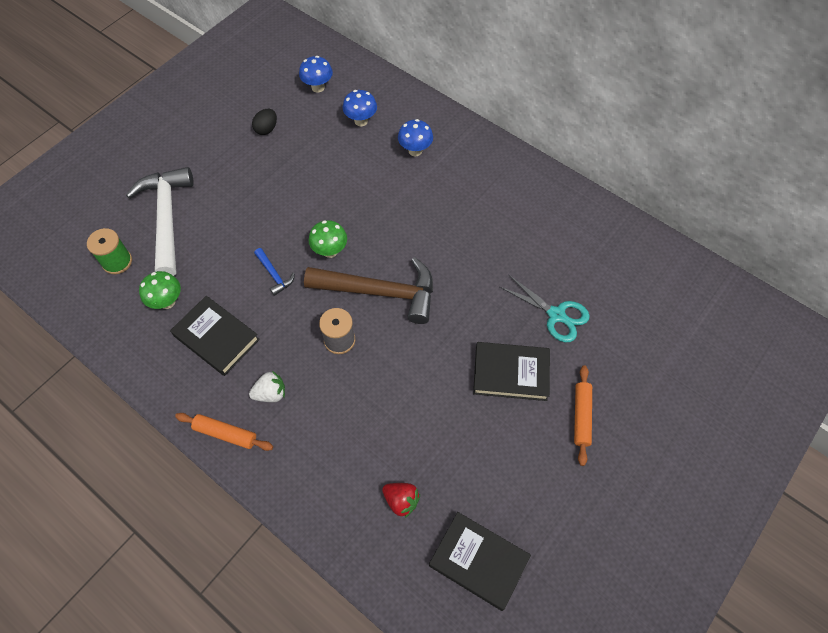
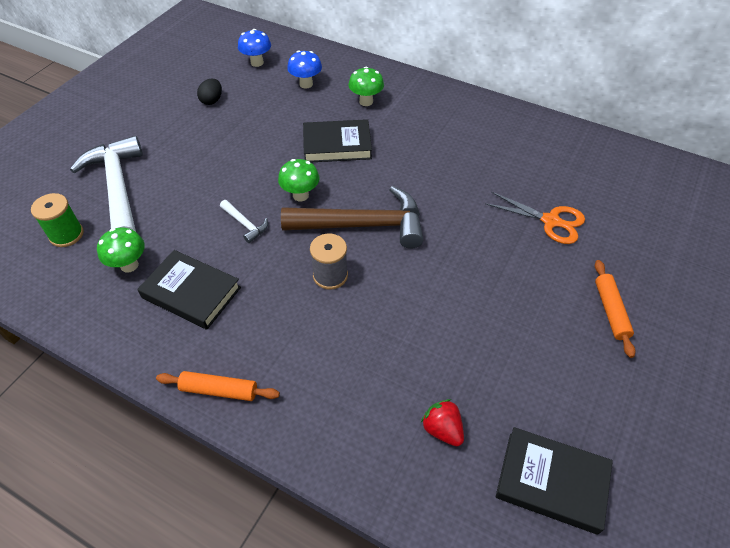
camera: 10 degrees left, 10 degrees down
white strawberry [249,371,285,402] -> none
blue hammer [254,248,295,296] -> white hammer [220,200,268,243]
red strawberry [382,483,420,518] -> red strawberry turned 150 degrees counterclockwise [421,399,464,446]
blue mushroom [398,119,433,156] -> green mushroom [348,67,384,106]
black book [473,342,550,401] -> black book moved to [303,119,372,162]
turquoise scissors [500,275,590,342] -> orange scissors [485,192,585,244]

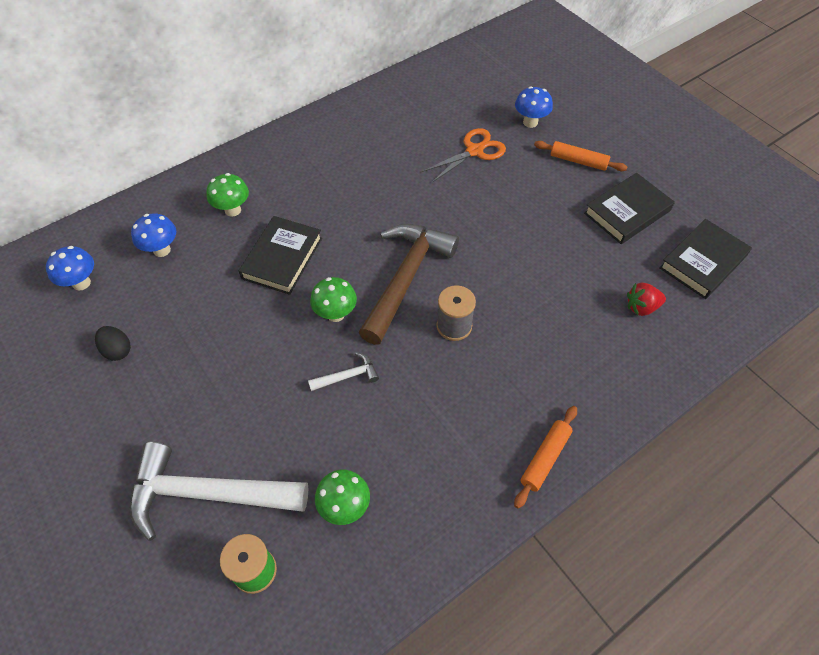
camera: 65 degrees left, 5 degrees up
black book [137,250,241,330] -> black book moved to [584,173,675,244]
none -> blue mushroom [515,86,553,128]

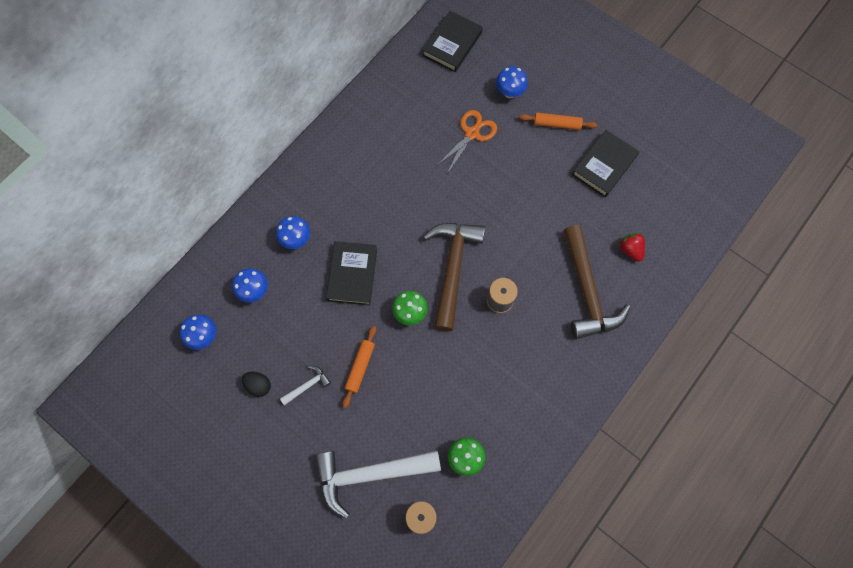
camera: 15 degrees left, 15 degrees up
green mushroom [206,173,249,217] -> blue mushroom [276,216,310,249]
white hammer [308,352,379,391] -> white hammer moved to [280,366,331,406]
orange rolling pin [514,406,577,509] -> orange rolling pin moved to [342,326,377,408]
red strawberry [627,283,666,316] -> red strawberry turned 90 degrees clockwise [619,233,645,262]
black book [659,219,752,299] -> black book moved to [423,11,483,72]
none -> brown hammer [563,225,631,339]

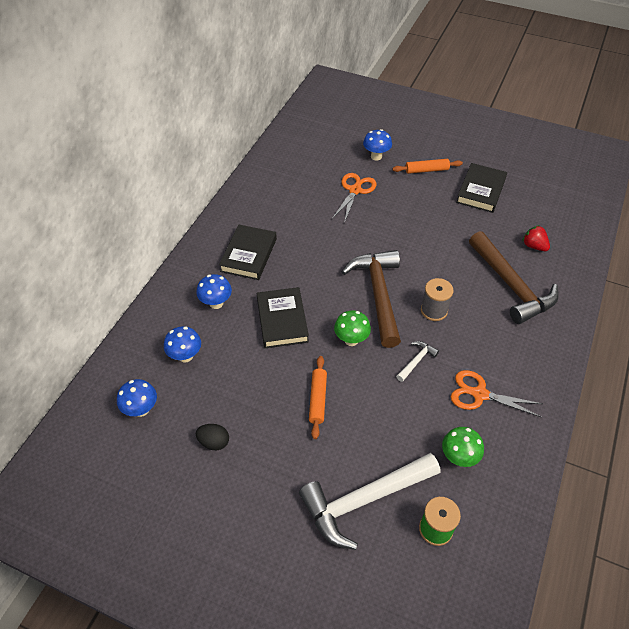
camera: 15 degrees left, 20 degrees down
white hammer [280,366,331,406] -> white hammer moved to [396,341,439,382]
black book [423,11,483,72] -> black book moved to [219,225,277,280]
none -> orange scissors [451,370,543,417]

